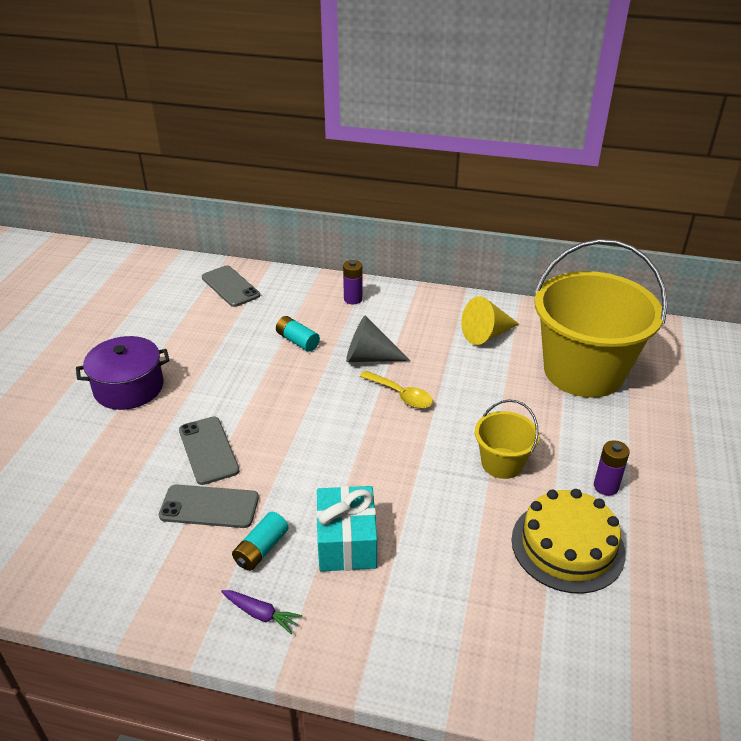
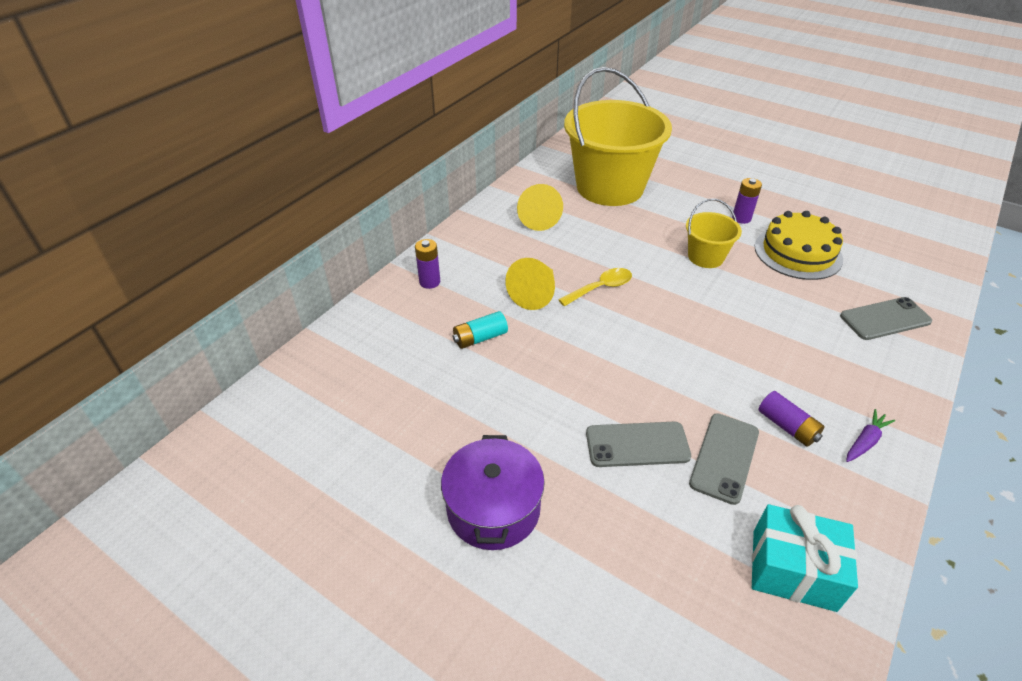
camera: 70 degrees left, 5 degrees up
grey phone [202,265,260,307] -> grey phone moved to [840,297,932,340]
turquoise battery [232,512,289,571] -> purple battery [758,391,824,447]
turquoise gift [316,486,377,571] -> turquoise gift moved to [752,504,858,612]
grey cone [346,316,411,362] -> yellow cone [505,258,555,310]

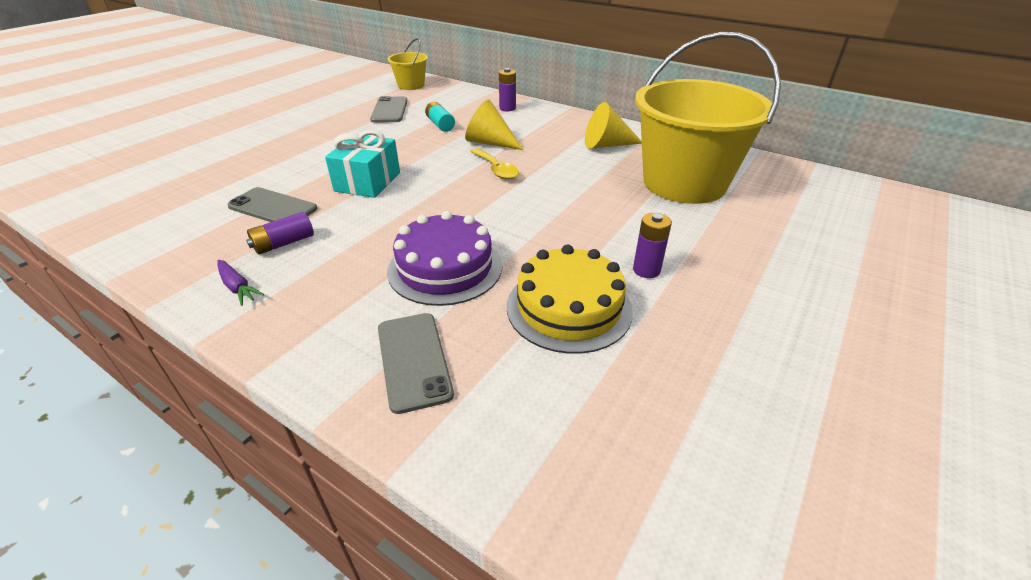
camera: 90 degrees right, 5 degrees down
purple pot [441,435,545,550] -> none
grey phone [586,422,691,467] -> grey phone moved to [370,96,408,123]
yellow bucket [686,198,742,268] -> yellow bucket moved to [387,38,428,90]
turquoise gift [752,504,858,612] -> turquoise gift moved to [325,130,400,198]
none -> purple cake [387,211,502,306]

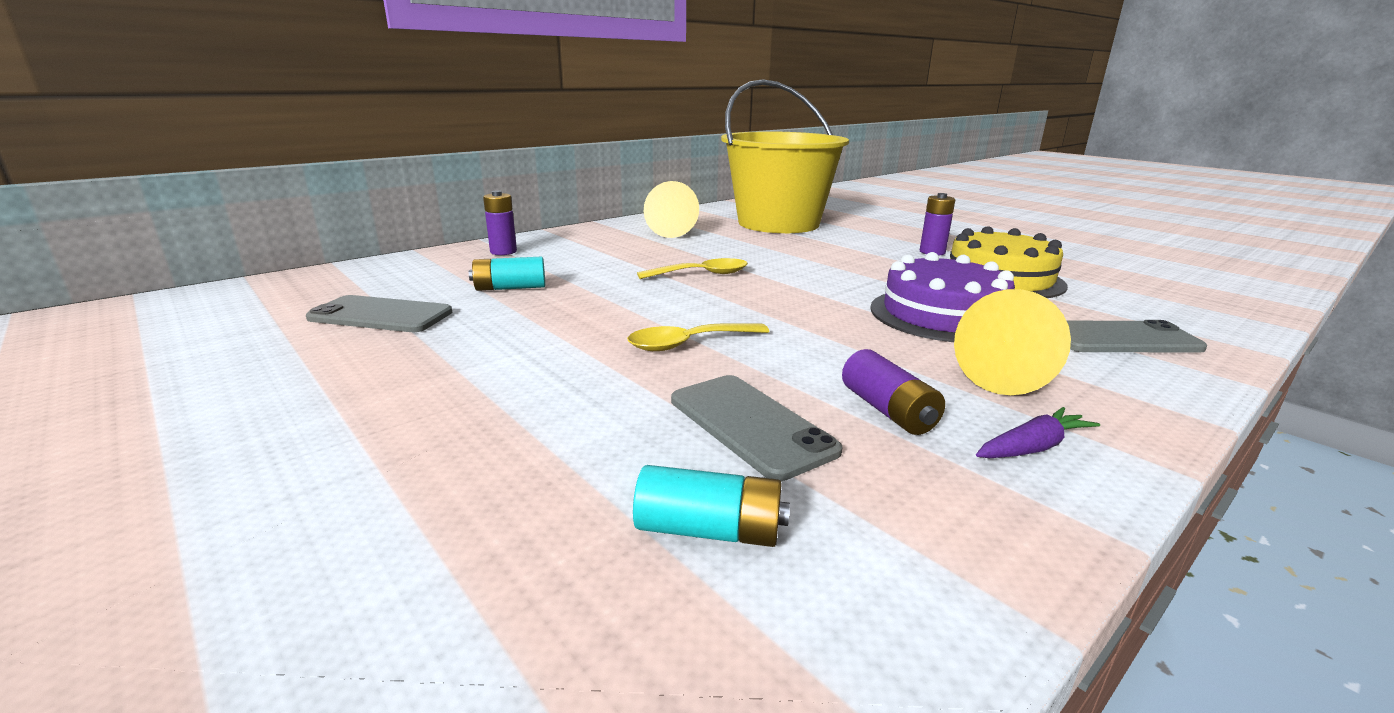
camera: 75 degrees left, 15 degrees down
grey phone [227,187,317,222] -> grey phone turned 75 degrees counterclockwise [671,375,843,481]
turquoise gift [325,130,400,198] -> yellow spoon [627,323,769,351]
yellow bucket [387,38,428,90] -> none
yellow cone [465,100,524,150] -> yellow cone moved to [954,289,1071,395]
none -> turquoise battery [633,465,790,547]

